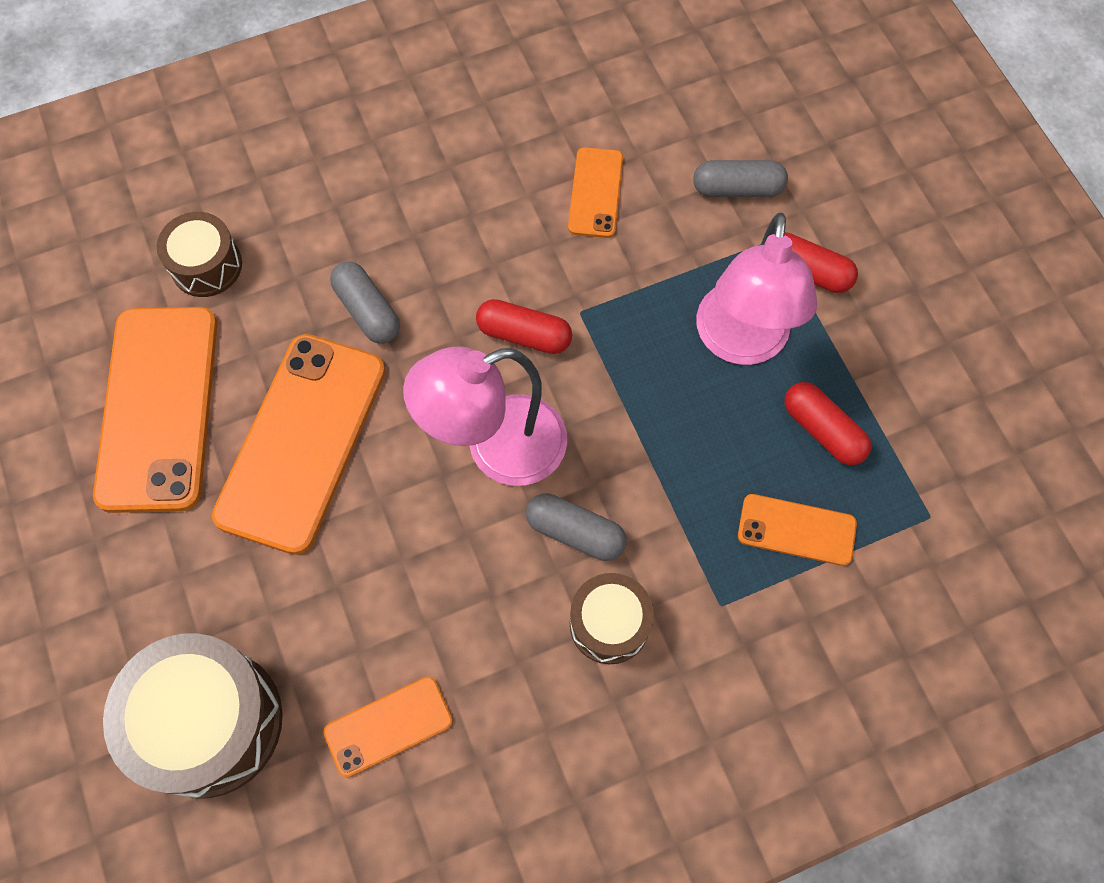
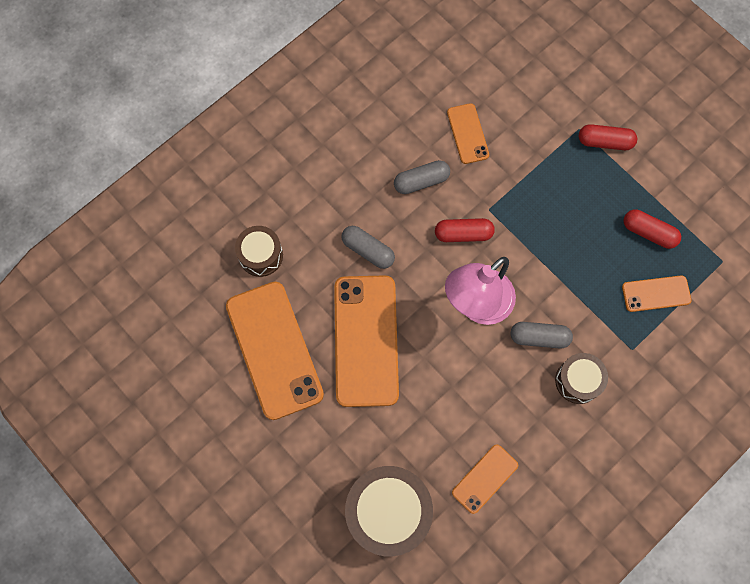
camera: 20 degrees left, 5 degrees up
grey capsule [693,160,788,197] -> grey capsule moved to [394,160,450,194]
pink lamp [696,213,818,365] -> none

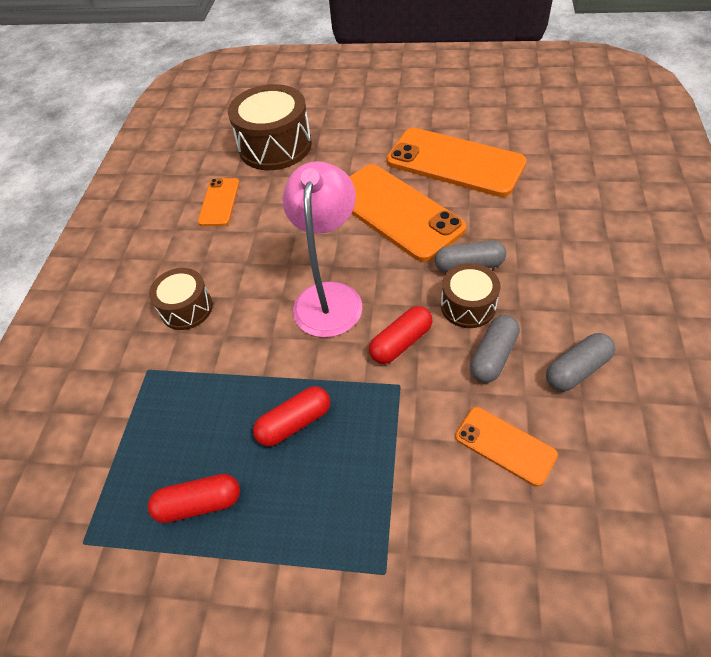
camera: 145 degrees right, 20 degrees down
brown drum [235,226,283,277] -> brown drum moved to [441,263,500,328]
grey capsule [511,322,573,348] -> grey capsule moved to [546,333,616,391]
red capsule [579,124,637,150] -> red capsule moved to [253,386,330,447]
orange phone [622,275,692,312] -> none

